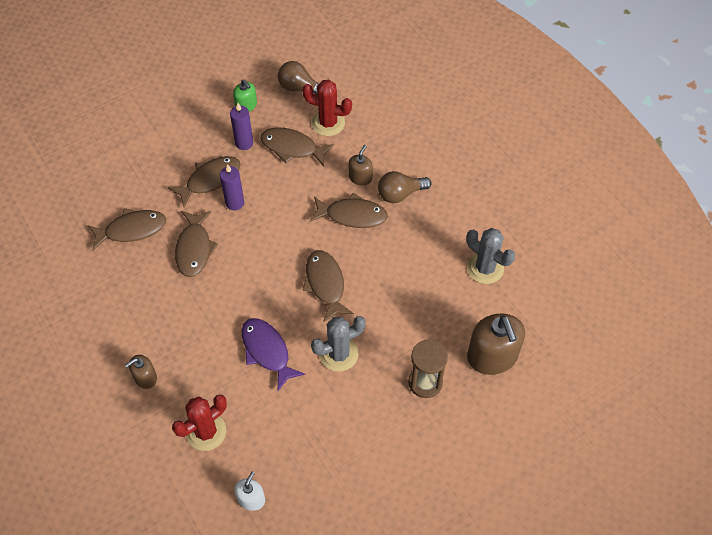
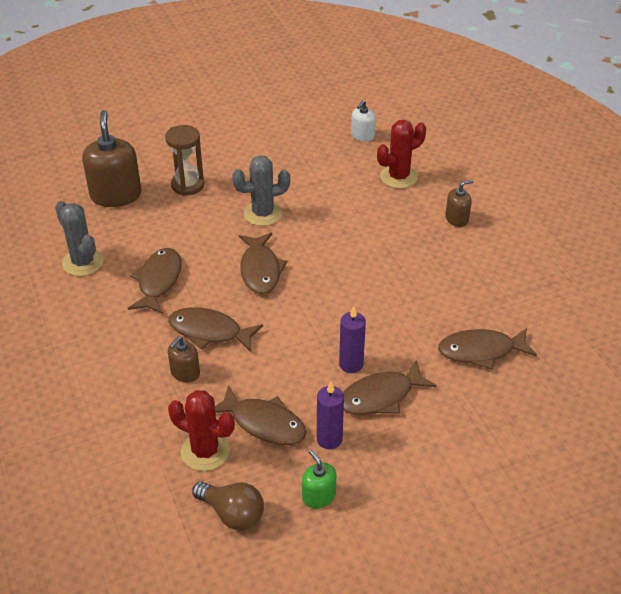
camera: 170 degrees left, 15 degrees down
brown fish [175,211,218,277] -> brown fish moved to [128,248,182,314]
purple fish [242,318,306,391] -> none
brown light bulb [378,171,431,203] -> none

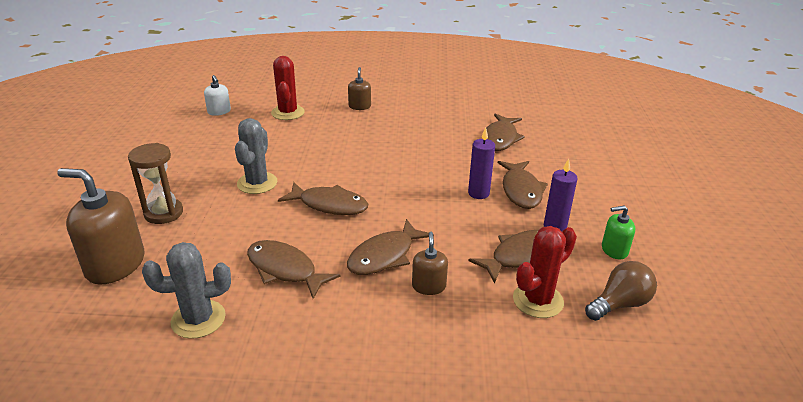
camera: 65 degrees left, 10 degrees down
brown soap dispenser [168,337,200,383] -> brown soap dispenser turned 150 degrees counterclockwise [412,232,448,295]

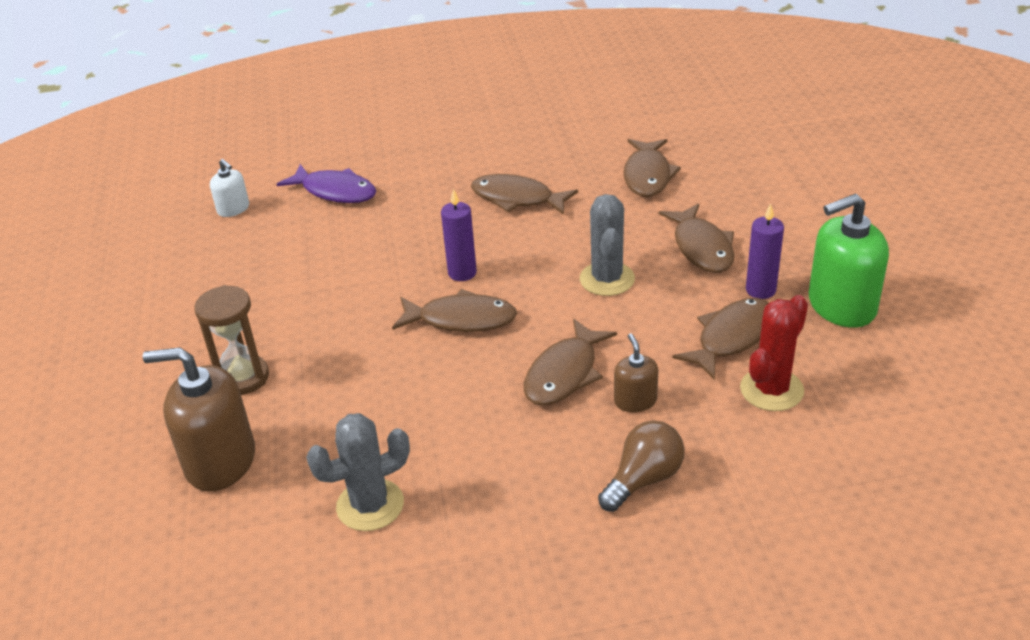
camera: 10 degrees left, 5 degrees up
grey cactus [235,118,277,194] -> grey cactus moved to [580,194,635,296]
brown fish [247,240,341,299] -> brown fish moved to [471,174,578,215]
red cactus [271,56,305,120] -> purple fish [277,164,376,203]
brown soap dispenser [348,67,371,110] -> none
purple candle [468,128,495,199] -> purple candle moved to [441,189,477,281]
brown light bulb [585,261,657,321] -> brown light bulb moved to [598,420,685,512]
green soap dispenser [602,205,635,259] -> green soap dispenser [808,194,889,328], size x1.93

